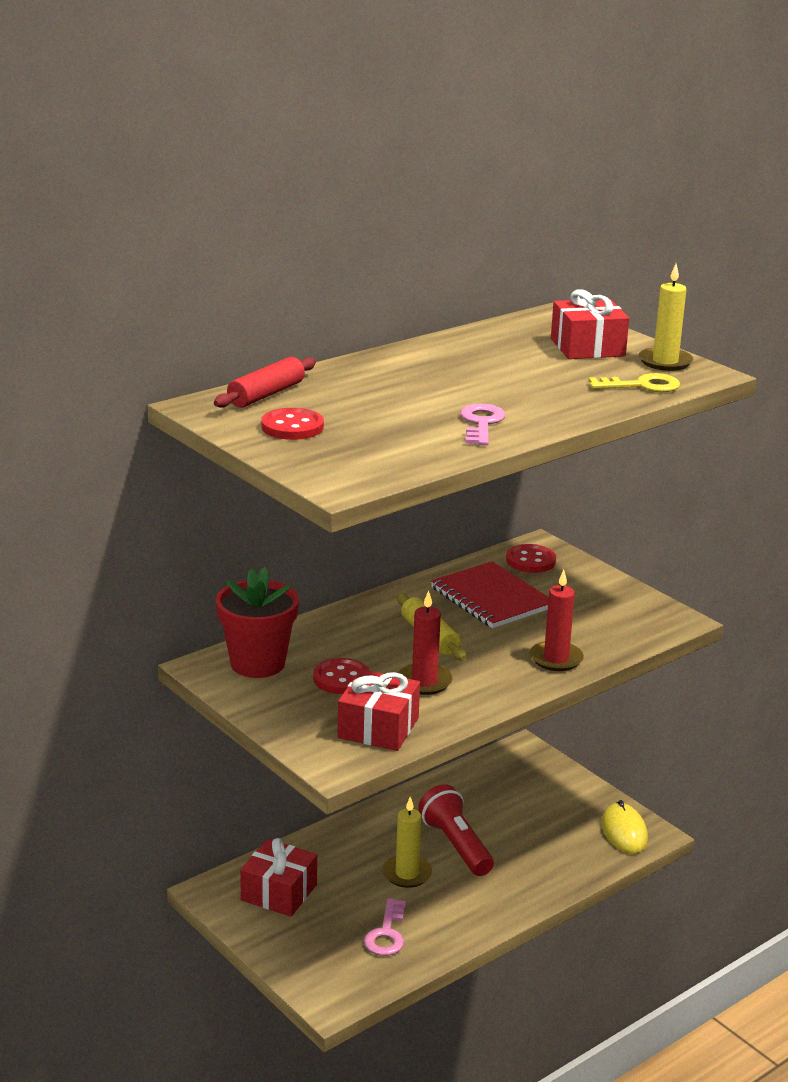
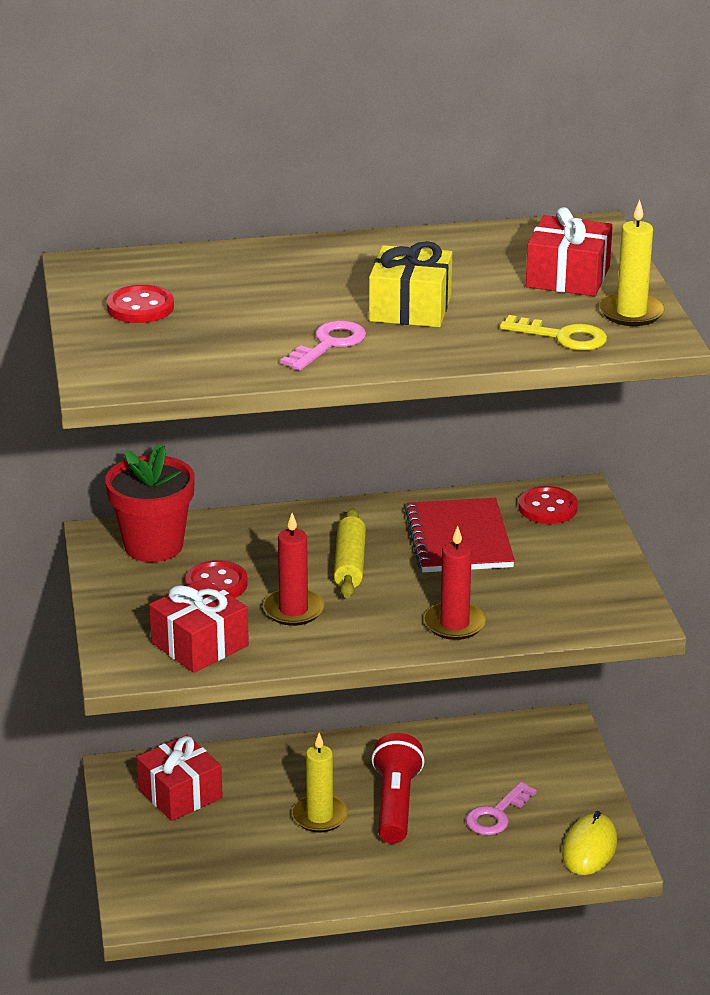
camera: 30 degrees right, 5 degrees up
red rolling pin [214,357,316,408] -> none
pink key [364,898,406,956] -> pink key moved to [466,782,537,835]
none -> yellow gift [369,241,452,327]

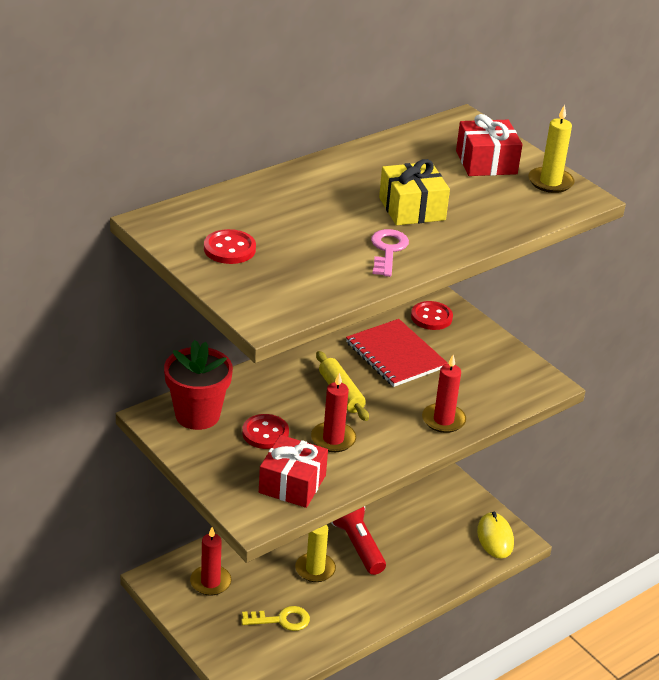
camera: 30 degrees left, 5 degrees up
red gift [136,735,223,821] -> red candle [190,527,232,596]
pink key [466,782,537,835] -> none
yellow key [500,315,607,351] -> yellow key moved to [241,606,310,631]

